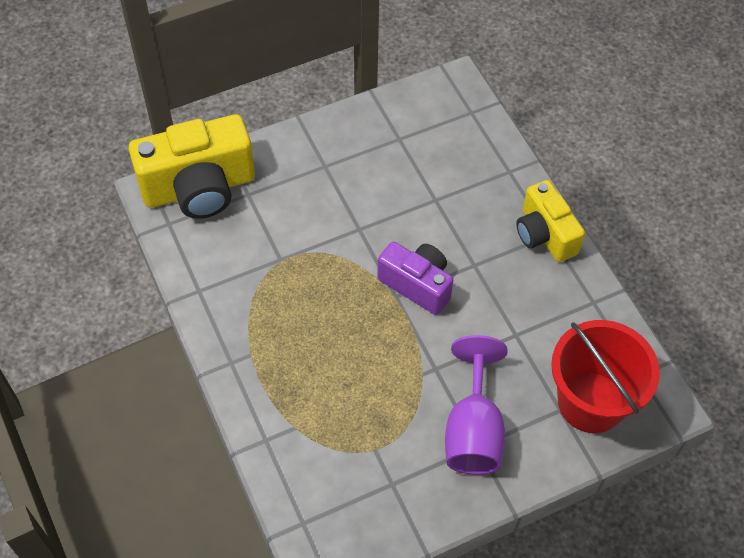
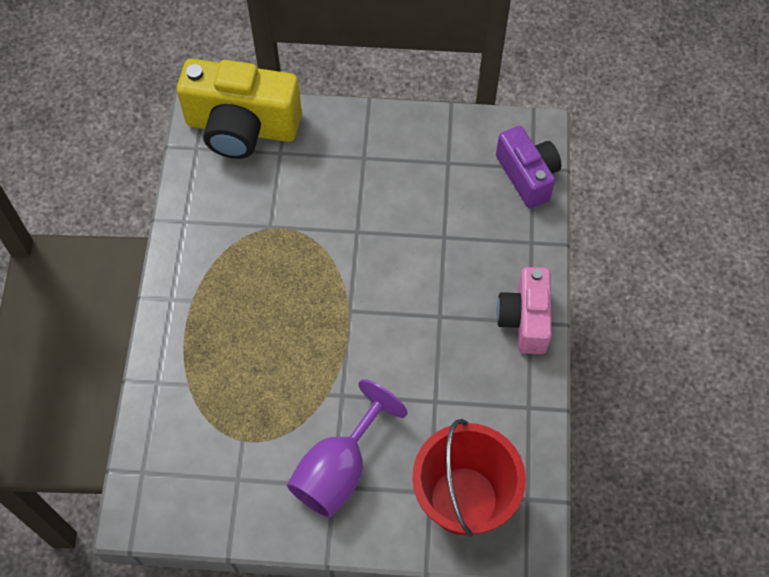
camera: 30 degrees right, 5 degrees up
purple camera [377,242,453,315] -> purple camera moved to [496,126,561,208]
yellow camera [516,180,585,262] -> pink camera [496,267,552,354]

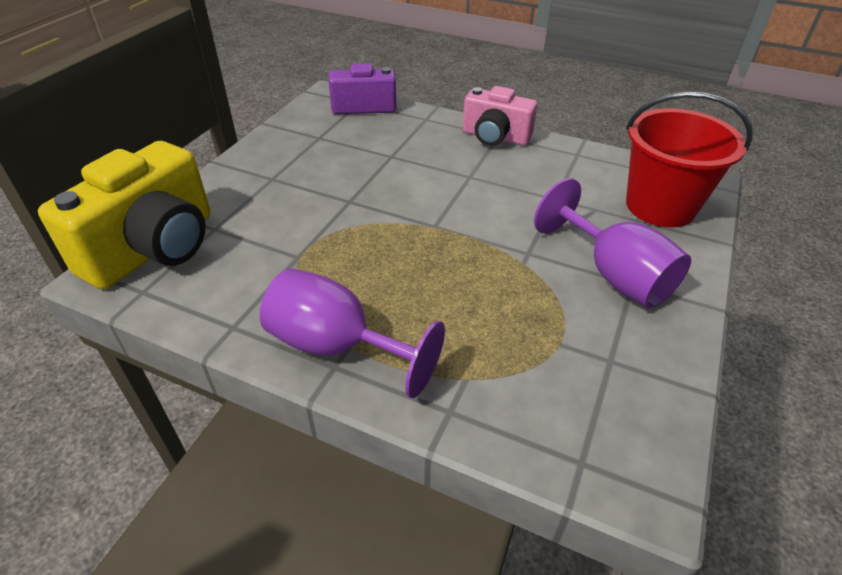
camera: 70 degrees left, 20 degrees down
none -> purple goblet [260,268,445,398]

